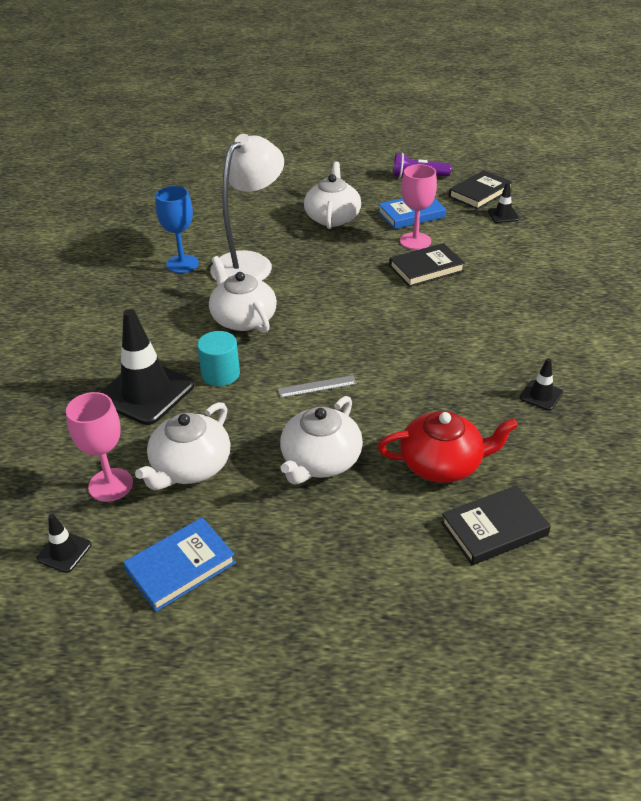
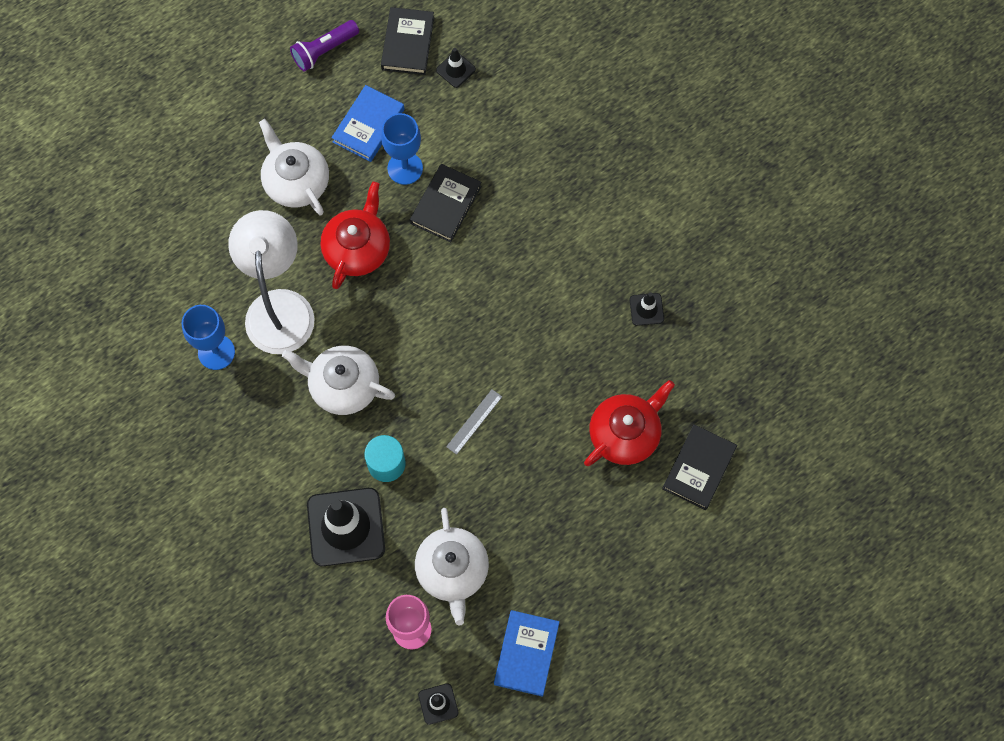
camera: 40 degrees left, 30 degrees up
white teapot [280,396,363,485] -> none
pink goblet [400,164,437,250] -> blue goblet [381,113,423,185]
none -> red teapot [320,181,390,289]

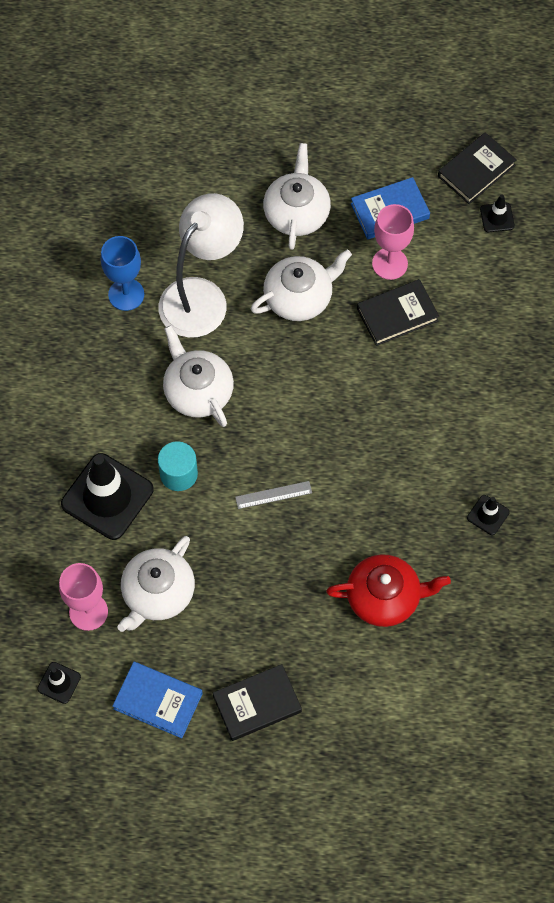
camera: 40 degrees right, 5 degrees down
purple flashlight [290,20,359,71] -> none
red teapot [320,181,390,289] -> white teapot [251,249,352,321]
blue goblet [381,113,423,185] -> pink goblet [372,204,414,280]
blue book [494,610,559,697] -> blue book turned 60 degrees clockwise [112,662,203,738]
black book [662,424,737,510] -> black book moved to [213,664,302,741]

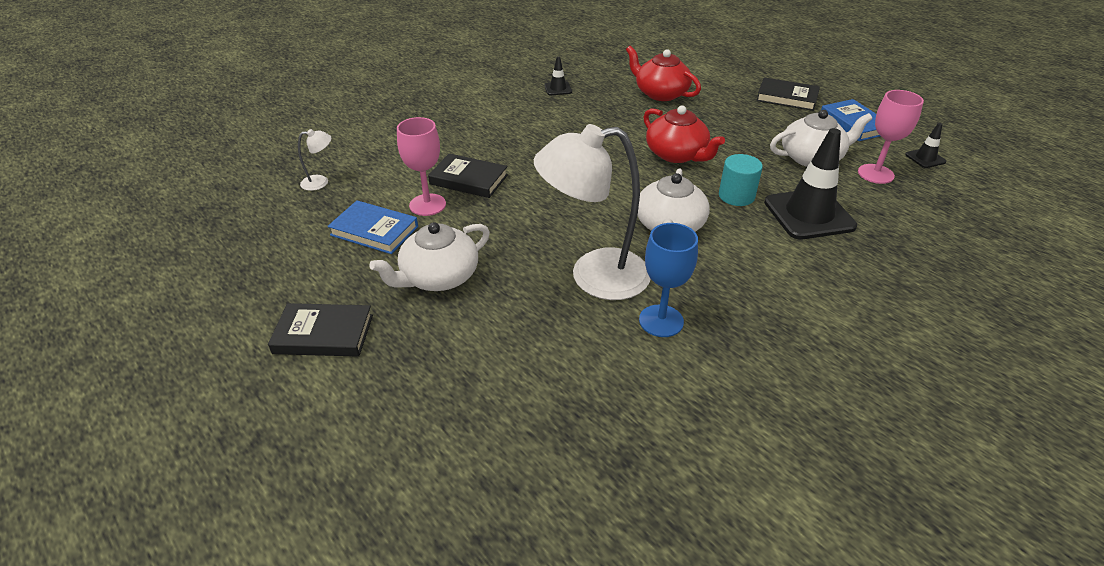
camera: 135 degrees left, 25 degrees down
grey ruler [235,481,312,509] -> red teapot [643,106,725,163]
white teapot [251,249,352,321] -> none
black book [438,132,517,204] -> black book moved to [268,303,373,357]
black traffic cone [480,194,515,232] -> white lamp [298,129,331,191]

